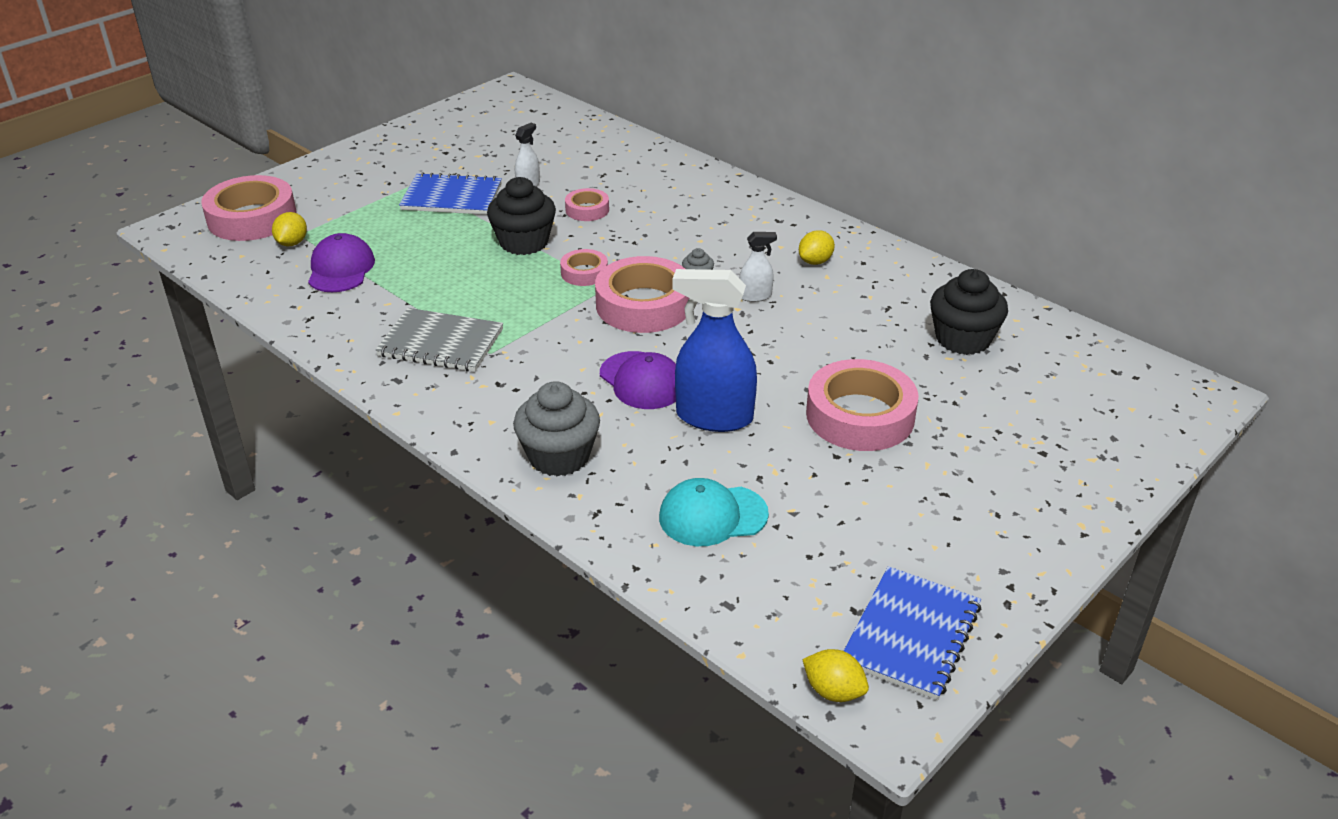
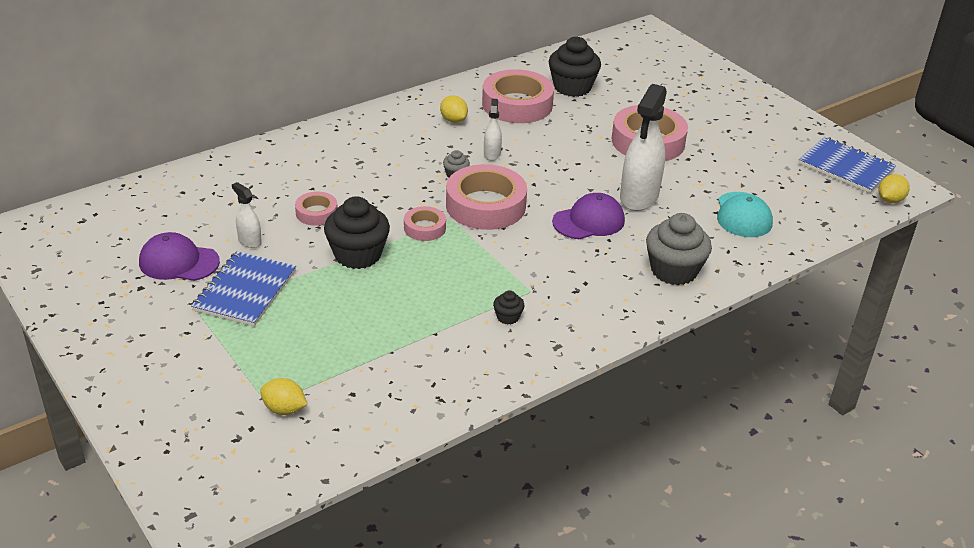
camera: 80 degrees left, 0 degrees up
pink tape [201,175,297,241] -> pink tape moved to [482,69,554,123]
purple cap [308,233,375,292] -> purple cap moved to [139,232,220,281]
grey notebook [375,308,503,372] -> black cupcake [493,291,524,325]
blue spray bottle [672,269,757,432] -> white spray bottle [620,84,667,211]

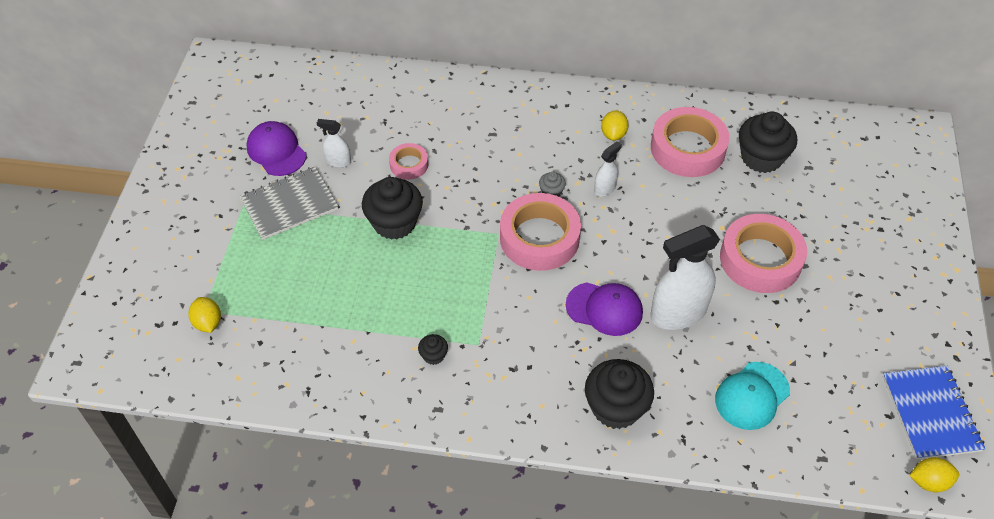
camera: 45 degrees right, 15 degrees up
blue notebook [191,251,296,326] -> grey notebook [240,167,338,240]
white spray bottle [232,182,262,248] -> white spray bottle turned 75 degrees counterclockwise [317,119,351,168]
pink tape [404,206,446,241] -> none
grey cupcake [646,213,712,285] -> black cupcake [585,359,654,429]

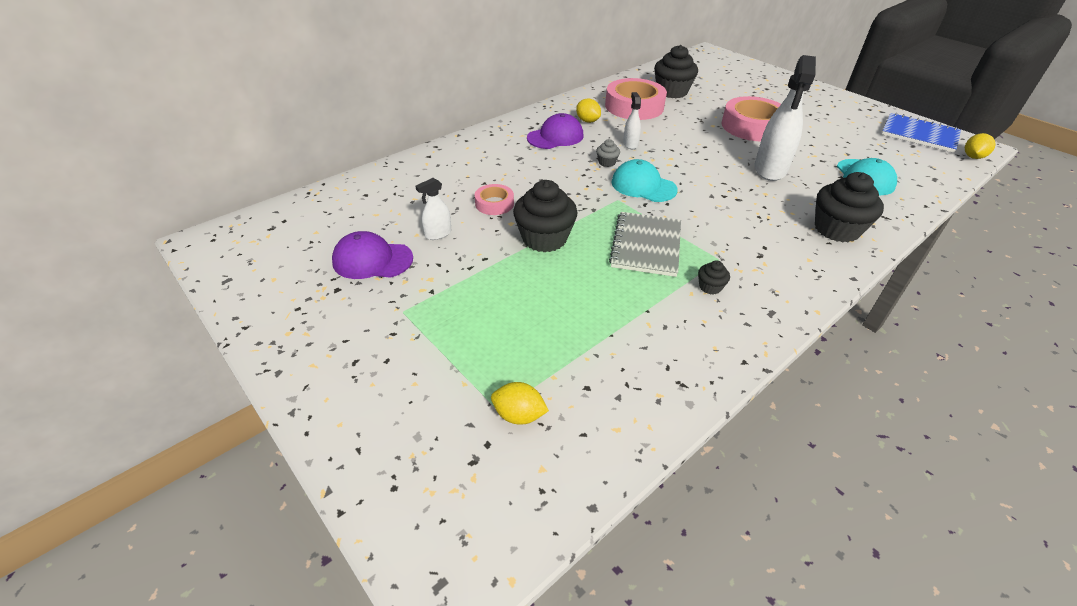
camera: 50 degrees left, 10 degrees down
grey notebook [240,167,338,240] -> grey notebook moved to [609,212,681,277]
pink tape [500,193,581,271] -> turquoise cap [611,159,678,202]
purple cap [566,282,643,336] -> purple cap moved to [527,113,584,149]

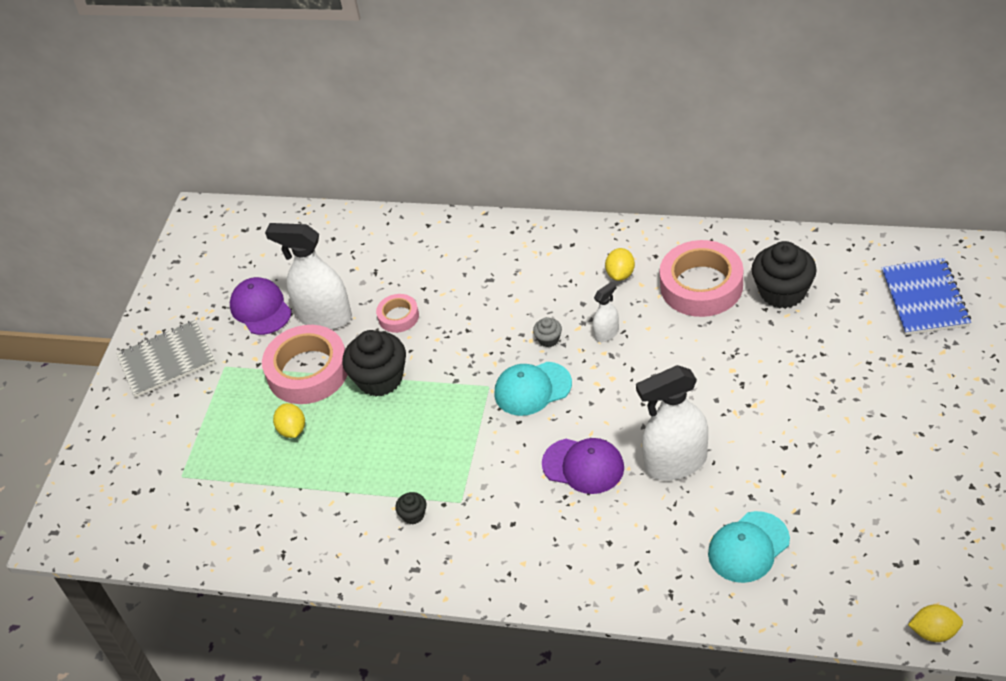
camera: 60 degrees right, 5 degrees up
white spray bottle [415,178,451,240] -> white spray bottle [265,223,352,330], size x2.07
yellow lemon [491,382,549,425] -> yellow lemon moved to [273,403,305,438]
purple cap [527,113,584,149] -> purple cap moved to [542,438,624,494]
grey notebook [609,212,681,277] -> grey notebook moved to [116,320,215,398]
turquoise cap [611,159,678,202] -> turquoise cap turned 105 degrees counterclockwise [494,362,572,416]
pink tape [721,96,781,142] -> pink tape moved to [262,325,347,404]
black cupcake [815,172,884,242] -> none
blue notebook [882,113,961,153] -> blue notebook moved to [881,258,971,335]

